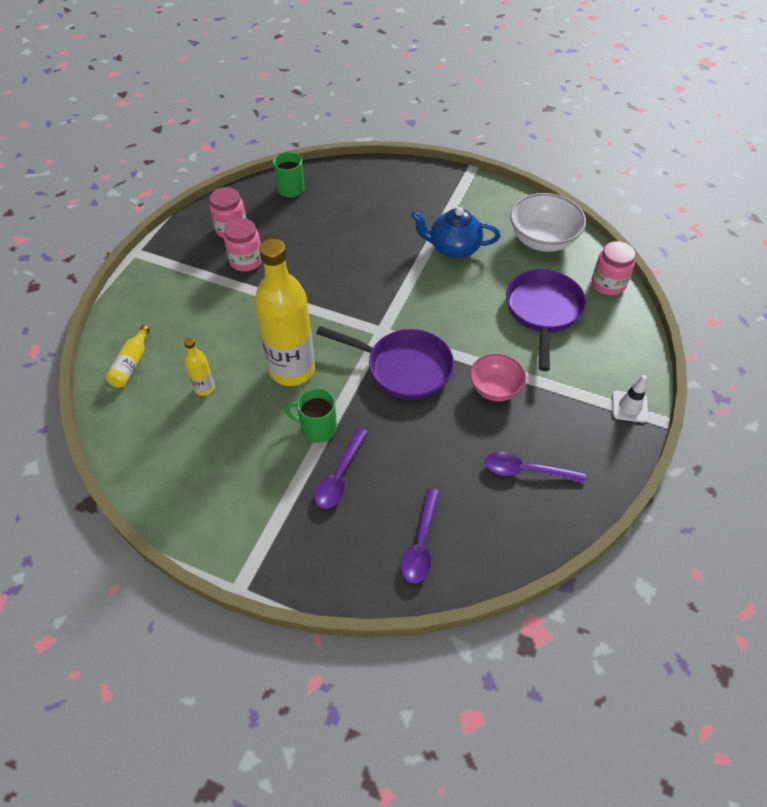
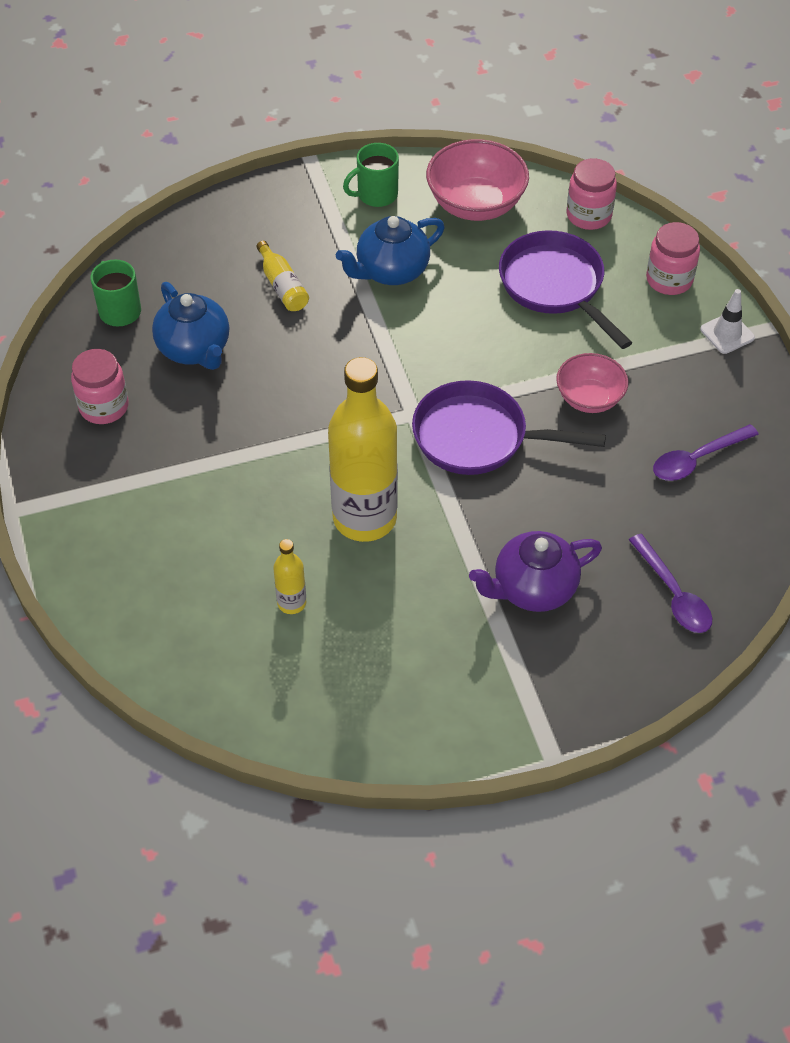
camera: 40 degrees left, 0 degrees up
yellow bottle [106,325,150,388] -> yellow bottle moved to [256,241,309,311]
pink jar [224,218,262,271] -> pink jar moved to [646,222,700,295]
green mug [285,388,337,443] -> green mug moved to [343,143,399,207]
purple spoon [314,428,368,509] -> purple teapot [469,531,602,612]
purple pan [316,326,454,400] -> purple pan turned 150 degrees counterclockwise [412,380,606,475]
white bowl [510,193,586,252] -> pink bowl [426,139,529,221]
none -> blue teapot [152,282,229,370]

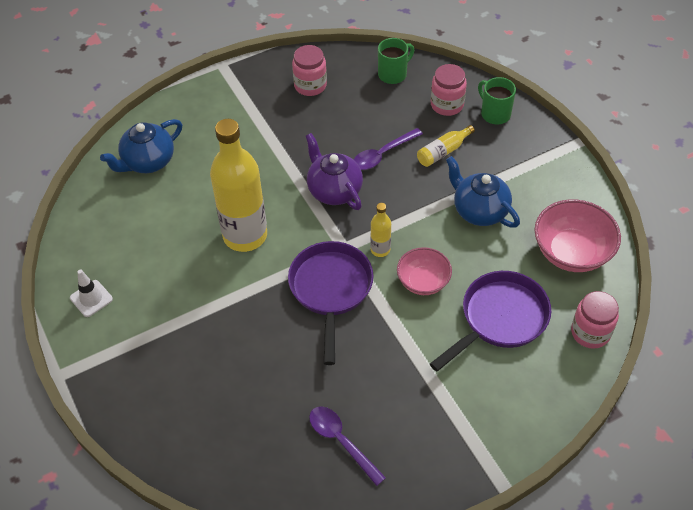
camera: 80 degrees right, 0 degrees up
blue teapot [152,282,229,370] -> blue teapot moved to [100,119,182,173]
yellow bottle [273,539,306,614] -> yellow bottle moved to [370,203,391,257]
green mug [343,143,399,207] -> green mug moved to [478,77,516,125]
purple teapot [469,531,602,612] -> purple teapot moved to [306,133,363,210]
pink bowl [556,353,628,413] -> pink bowl moved to [397,247,452,295]
purple spoon [629,534,712,633] -> purple spoon moved to [354,128,423,170]
pink jar [646,222,700,295] -> pink jar moved to [431,64,467,116]
white traffic cone [700,289,755,354] -> white traffic cone moved to [70,269,113,317]

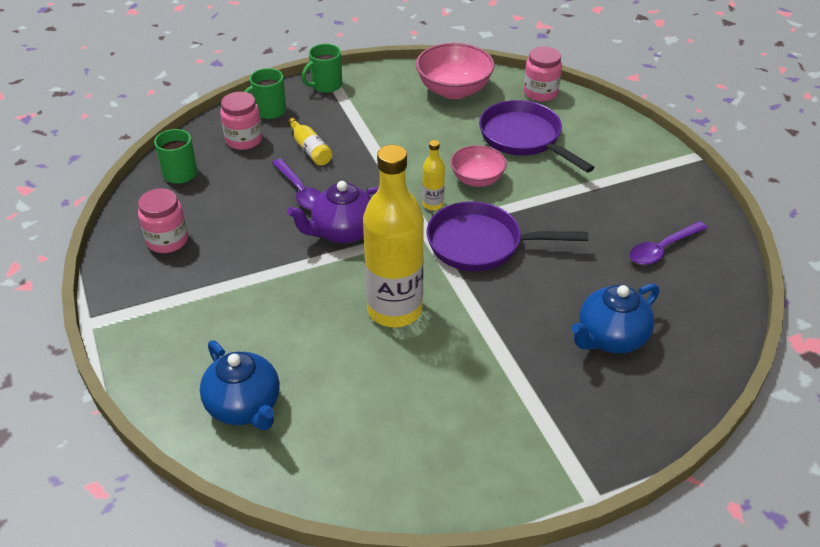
camera: 85 degrees left, 10 degrees down
white traffic cone [70,269,113,317] -> none
blue teapot [446,156,520,228] -> blue teapot moved to [571,284,659,353]
none -> green mug [301,44,342,93]

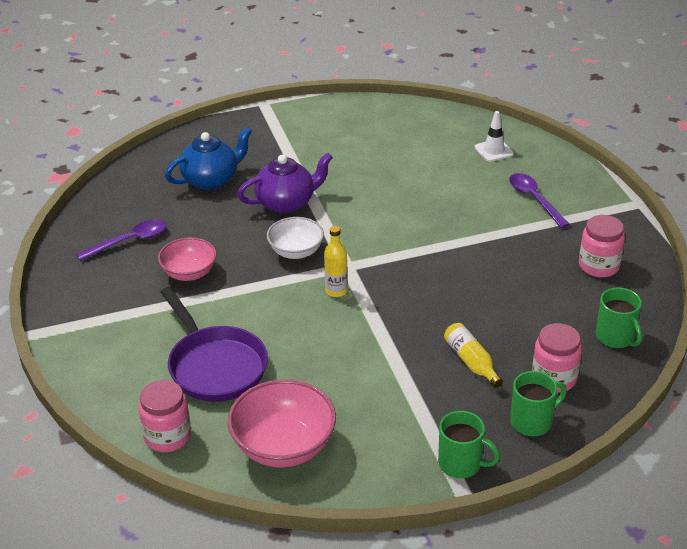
camera: 175 degrees left, 5 degrees down
blue teapot [200,340,280,430] -> white traffic cone [475,111,514,162]
purple spoon [272,159,321,210] -> purple spoon moved to [509,173,570,228]
purple teapot [287,181,379,244] -> purple teapot moved to [237,153,333,214]
green mug [301,44,342,93] -> green mug turned 60 degrees clockwise [438,411,500,478]
yellow bottle [363,145,424,327] -> none
purple pan [427,201,588,271] -> white bowl [267,217,324,259]
pink bowl [450,145,507,187] -> pink bowl moved to [158,237,217,281]

